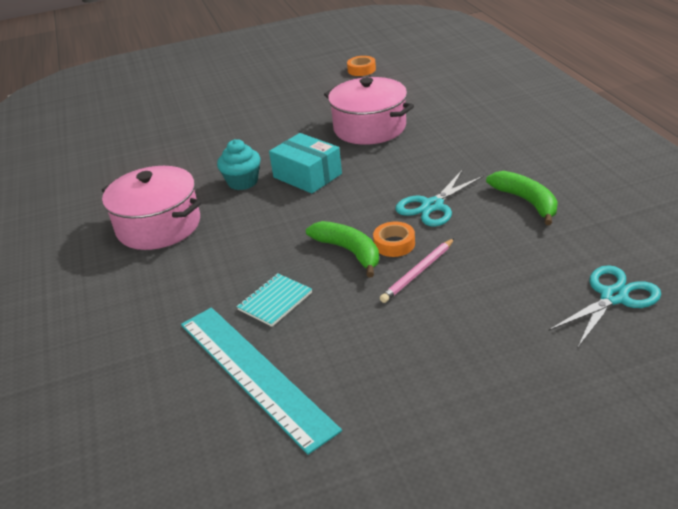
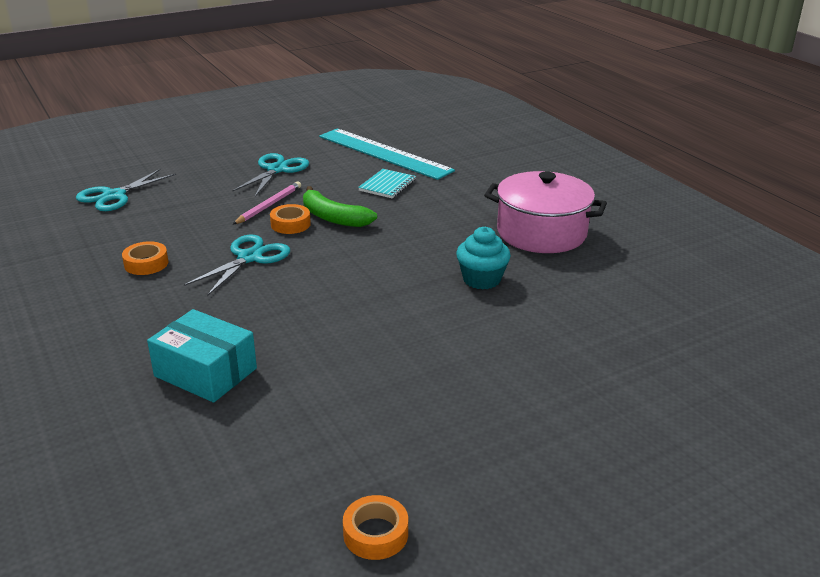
camera: 165 degrees right, 5 degrees down
turquoise box [269,133,342,194] -> turquoise box moved to [147,309,257,403]
pink pot [324,77,414,145] -> none
green banana [486,171,558,225] -> orange tape [122,241,168,275]
none -> turquoise scissors [232,153,309,197]

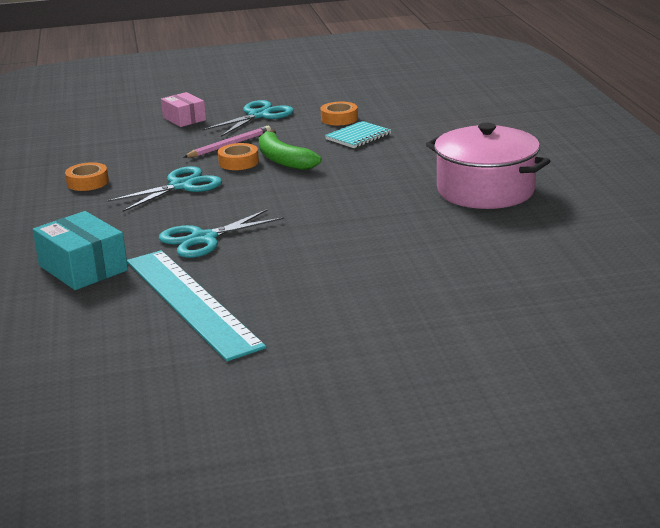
camera: 20 degrees right, 5 degrees down
turquoise scissors [76,169,176,211] -> turquoise scissors moved to [159,209,284,258]
turquoise ruler [319,128,455,180] -> turquoise ruler moved to [127,250,266,361]
orange tape [343,495,408,560] -> orange tape moved to [321,102,358,125]
turquoise cupcake [456,227,511,290] -> none
none -> pink box [161,92,206,127]

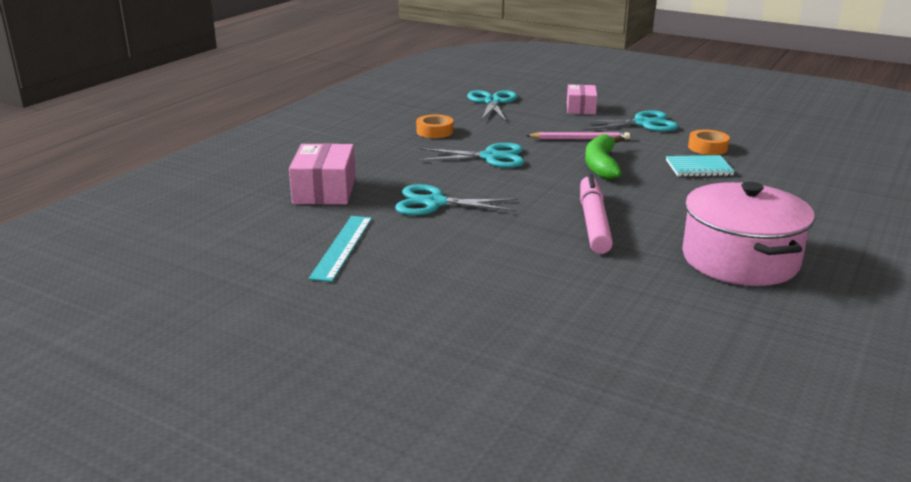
camera: 40 degrees right, 0 degrees up
turquoise box [33,211,128,290] -> pink box [289,143,356,205]
turquoise ruler [127,250,266,361] -> turquoise ruler [309,216,372,282], size x0.59
orange tape [218,143,259,170] -> none
none -> turquoise scissors [467,90,517,121]
none -> pink marker [580,174,613,254]

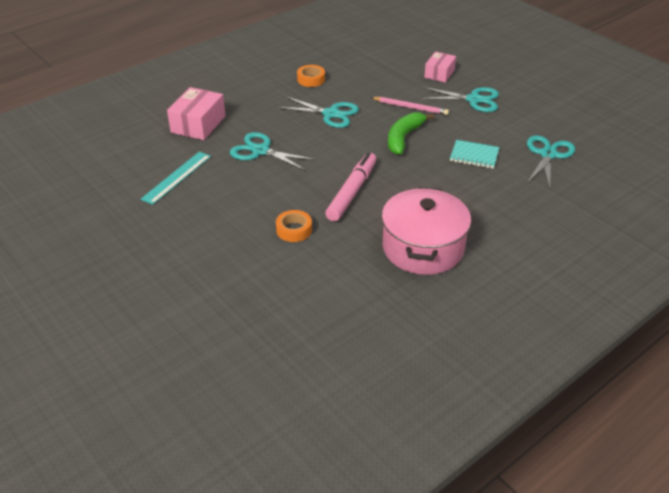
camera: 20 degrees right, 15 degrees up
turquoise scissors [467,90,517,121] -> turquoise scissors moved to [527,135,575,189]
orange tape [688,130,730,155] -> orange tape moved to [276,210,312,242]

